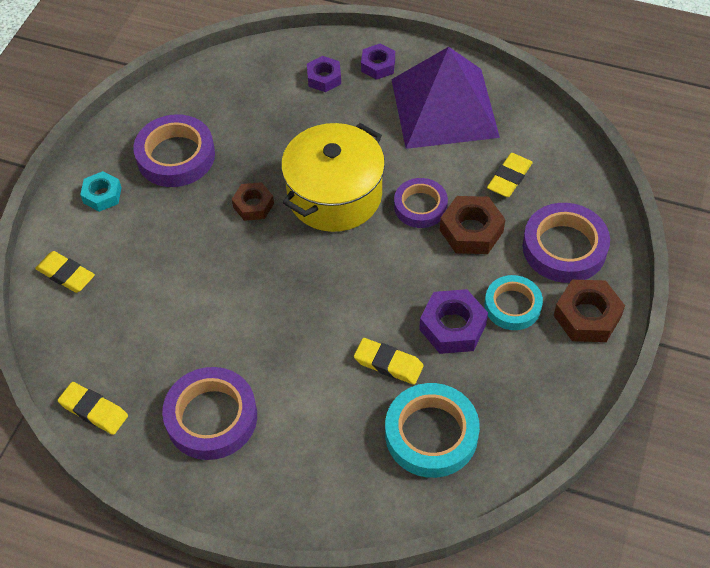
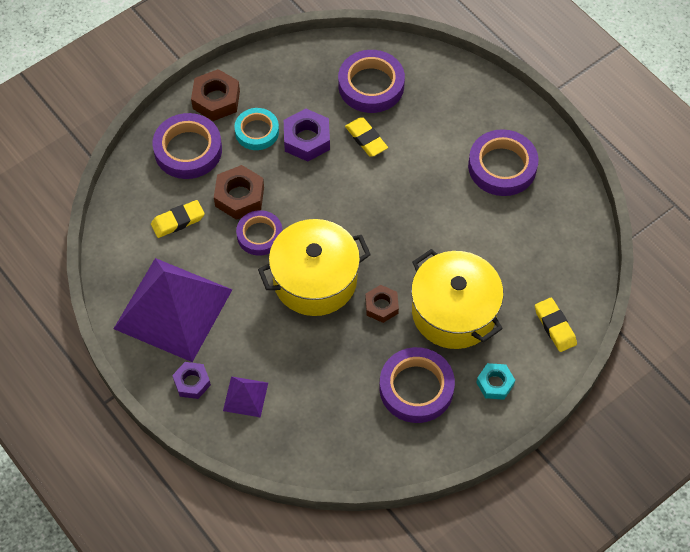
camera: 150 degrees left, 5 degrees up
yellow eraser [58,382,128,435] -> none
purple nut [307,56,341,92] -> purple pyramid [223,376,268,417]
turquoise tape [385,383,480,478] -> purple tape [338,50,405,113]
none -> yellow pot [411,249,504,349]

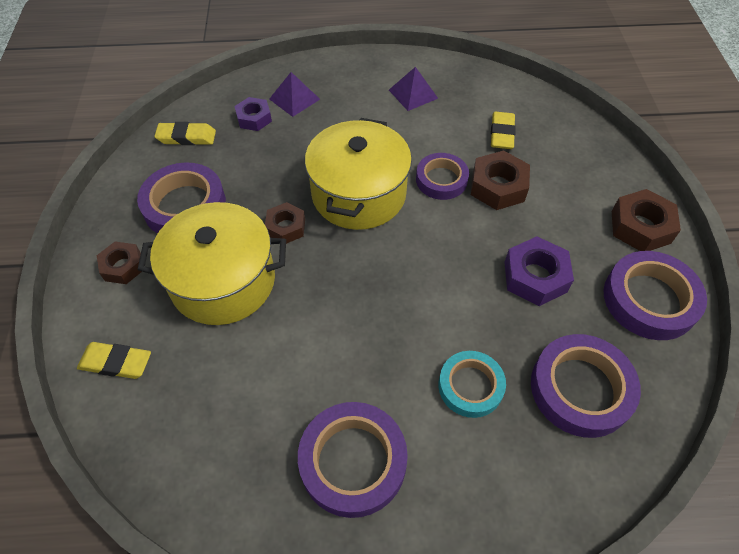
camera: 125 degrees right, 5 degrees down
purple pyramid [114,258,232,362] -> purple pyramid [389,67,438,111], size x0.42
purple tape [152,113,222,179] -> purple tape moved to [604,251,707,340]
purple nut [172,362,211,399] -> purple nut moved to [235,97,272,131]
turquoise tape [234,108,279,150] -> turquoise tape moved to [438,351,506,418]
yellow eraser [345,117,388,157] -> yellow eraser moved to [154,122,216,145]
turquoise nut [476,363,515,400] -> brown nut [96,242,142,284]

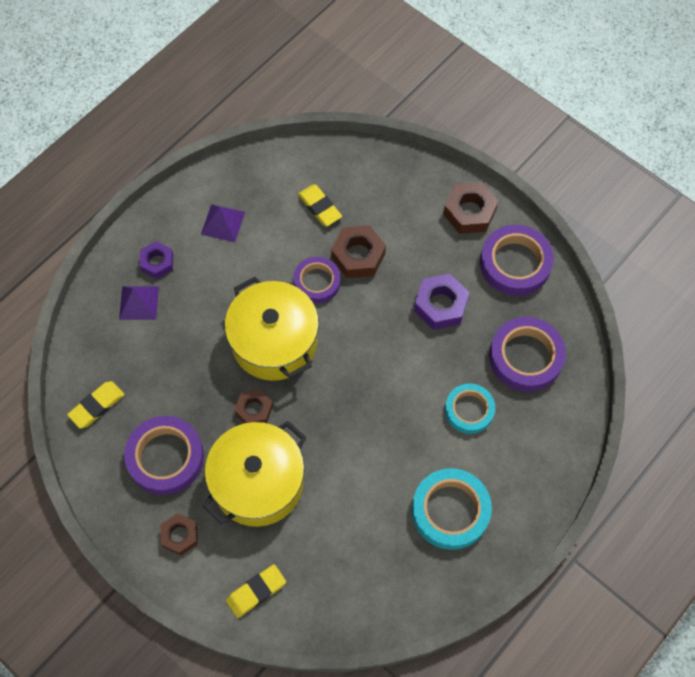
camera: 45 degrees left, 10 degrees up
purple nut [235,97,272,131] -> purple nut moved to [140,241,173,279]
purple tape [298,402,408,518] -> turquoise tape [412,468,492,550]

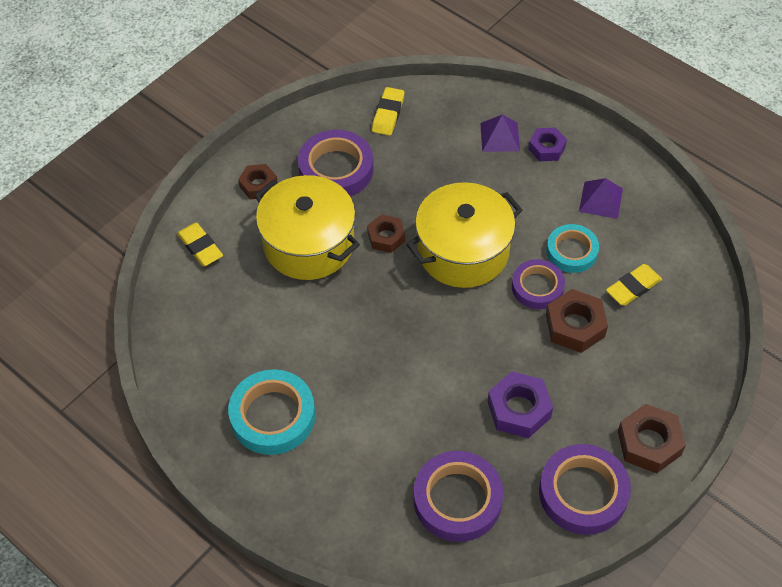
camera: 90 degrees right, 10 degrees down
yellow eraser [67,381,125,428] -> yellow eraser turned 60 degrees clockwise [372,87,405,136]
turquoise tape [445,383,495,434] -> turquoise tape moved to [547,224,599,273]

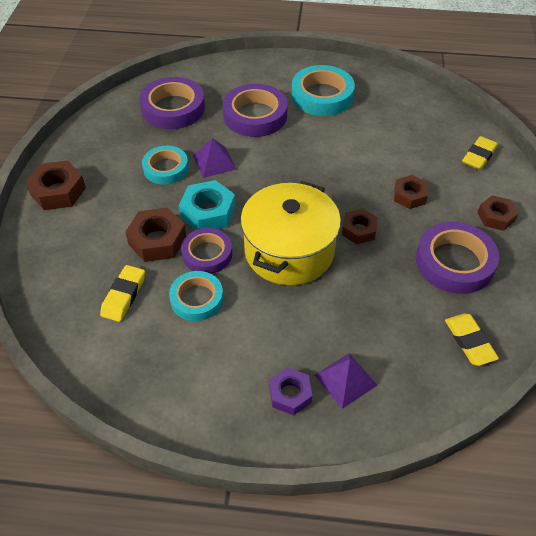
camera: 145 degrees right, 5 degrees down
yellow eraser [177,223,223,266] -> yellow eraser turned 75 degrees counterclockwise [462,136,498,170]
yellow pot [254,175,360,280] -> brown nut [394,175,428,209]
purple nut [487,371,553,438] -> turquoise tape [142,146,188,185]
purple tape [539,444,631,535] -> purple tape moved to [223,84,288,137]
purple pyramid [579,178,623,219] -> purple pyramid moved to [193,138,236,178]
none -> turquoise nut [179,180,236,230]

